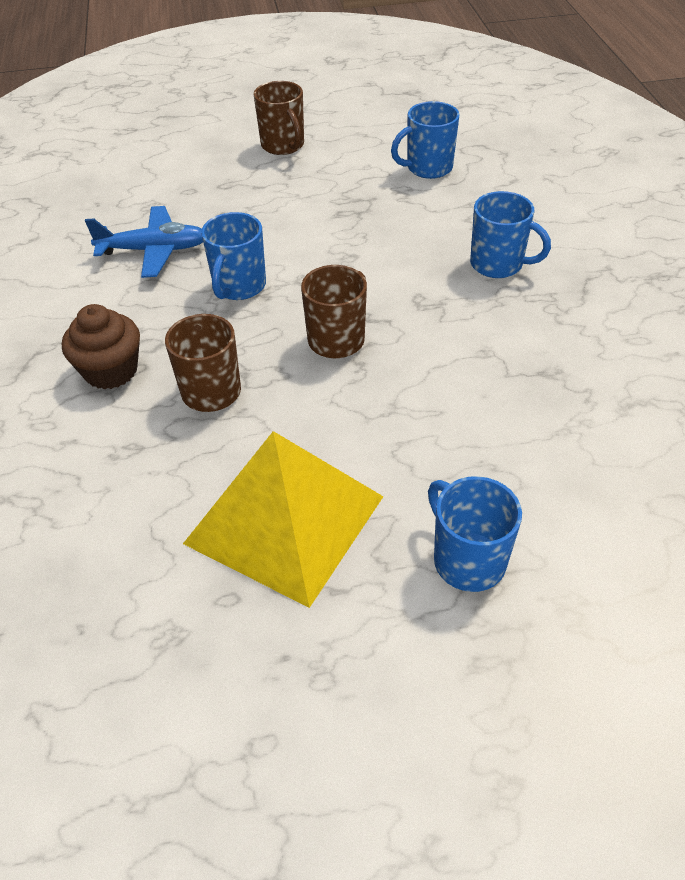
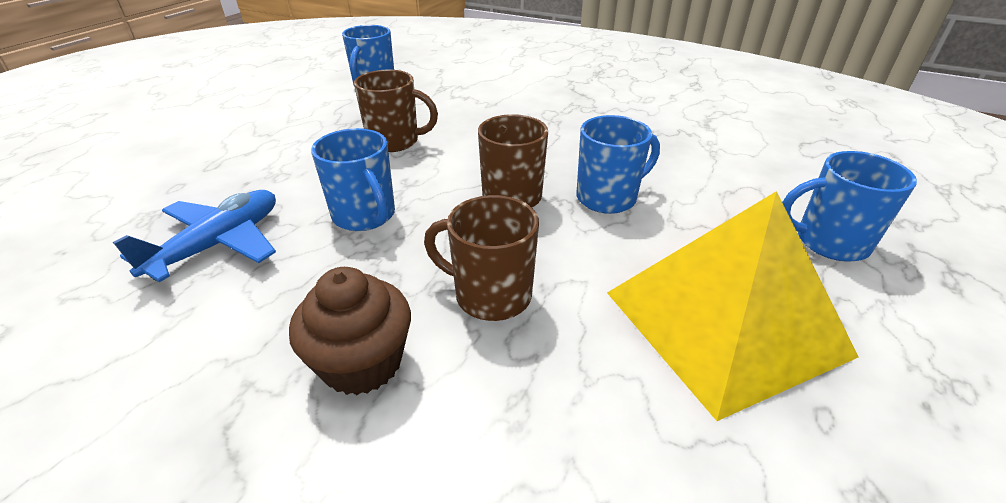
camera: 55 degrees left, 10 degrees down
brown mug [253,81,304,155] -> brown mug moved to [354,69,438,152]
blue mug [470,191,551,278] -> blue mug moved to [577,115,660,214]

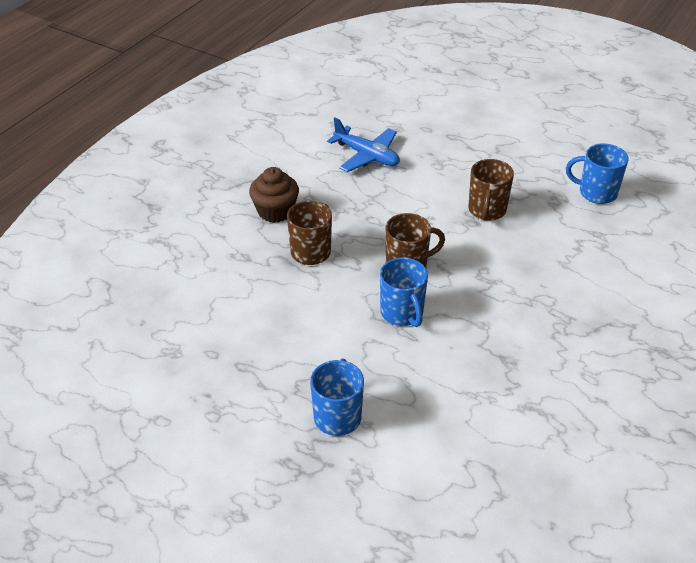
camera: 95 degrees right, 5 degrees up
blue mug [311,128,395,231] -> none
yellow pyramid [607,191,858,421] -> none

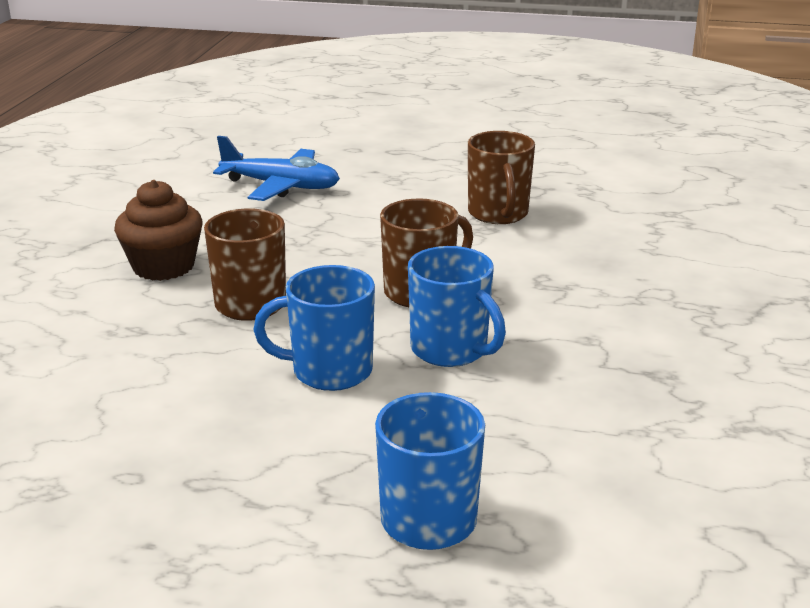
camera: 20 degrees left, 15 degrees down
blue mug [566,144,628,204] -> blue mug moved to [253,265,375,391]

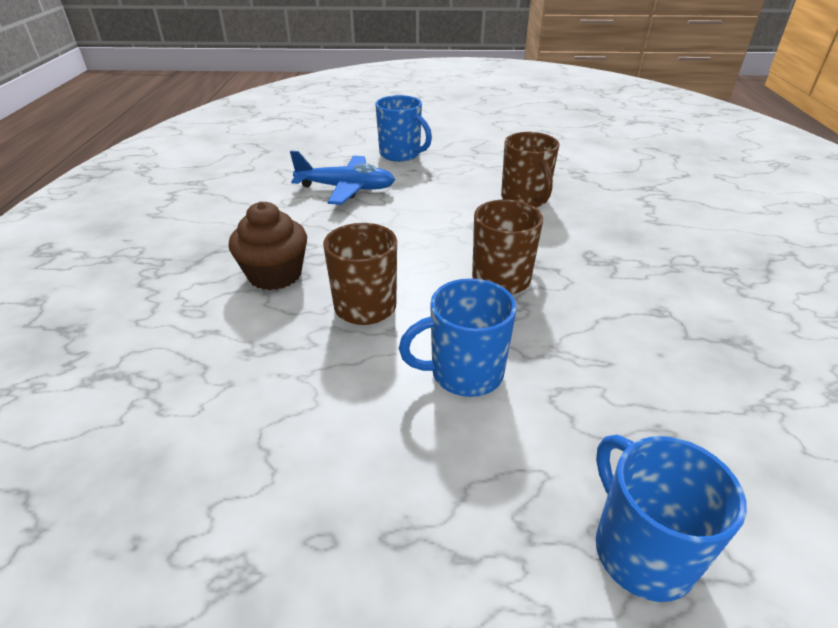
camera: 10 degrees left, 10 degrees up
blue mug [408,246,506,367] -> blue mug moved to [375,95,432,162]

